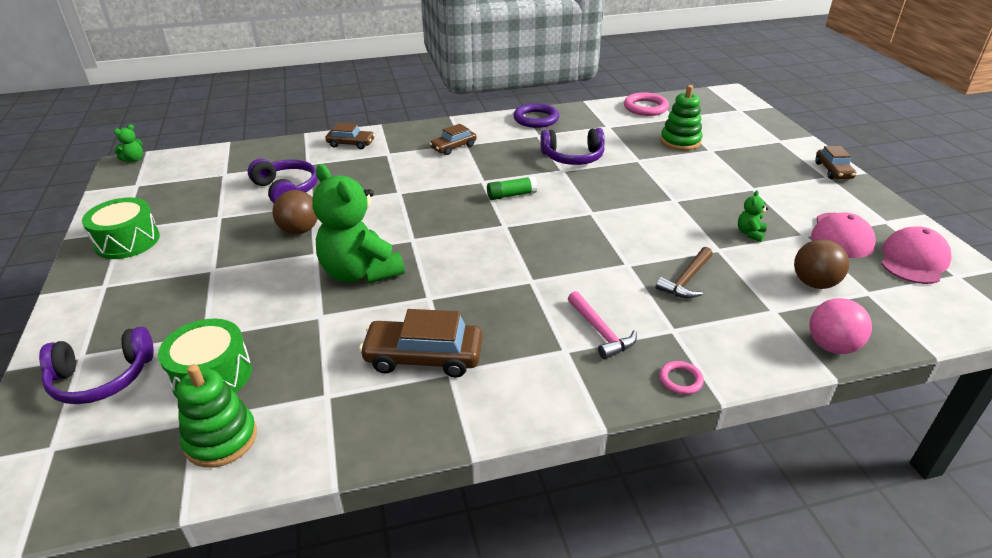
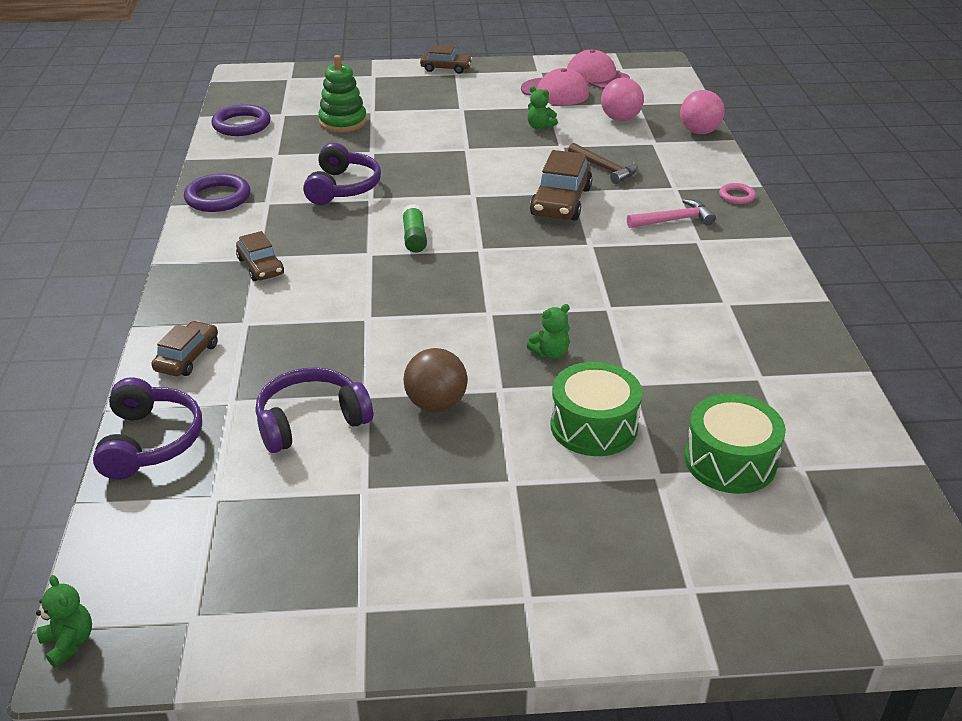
camera: 80 degrees left, 0 degrees up
purple headphones [39,326,154,404] -> purple headphones moved to [93,377,202,480]
green drum [82,197,160,259] -> green drum moved to [550,362,642,456]
green stacking toy [177,364,257,468] -> none
green teddy bear [313,164,404,284] -> green teddy bear [527,304,570,359], size x0.41
brown car [359,309,483,377] -> brown car moved to [530,150,592,221]
pink ring [624,92,669,116] -> purple ring [211,104,271,136]
brown ball [794,239,849,289] -> pink ball [601,78,644,121]

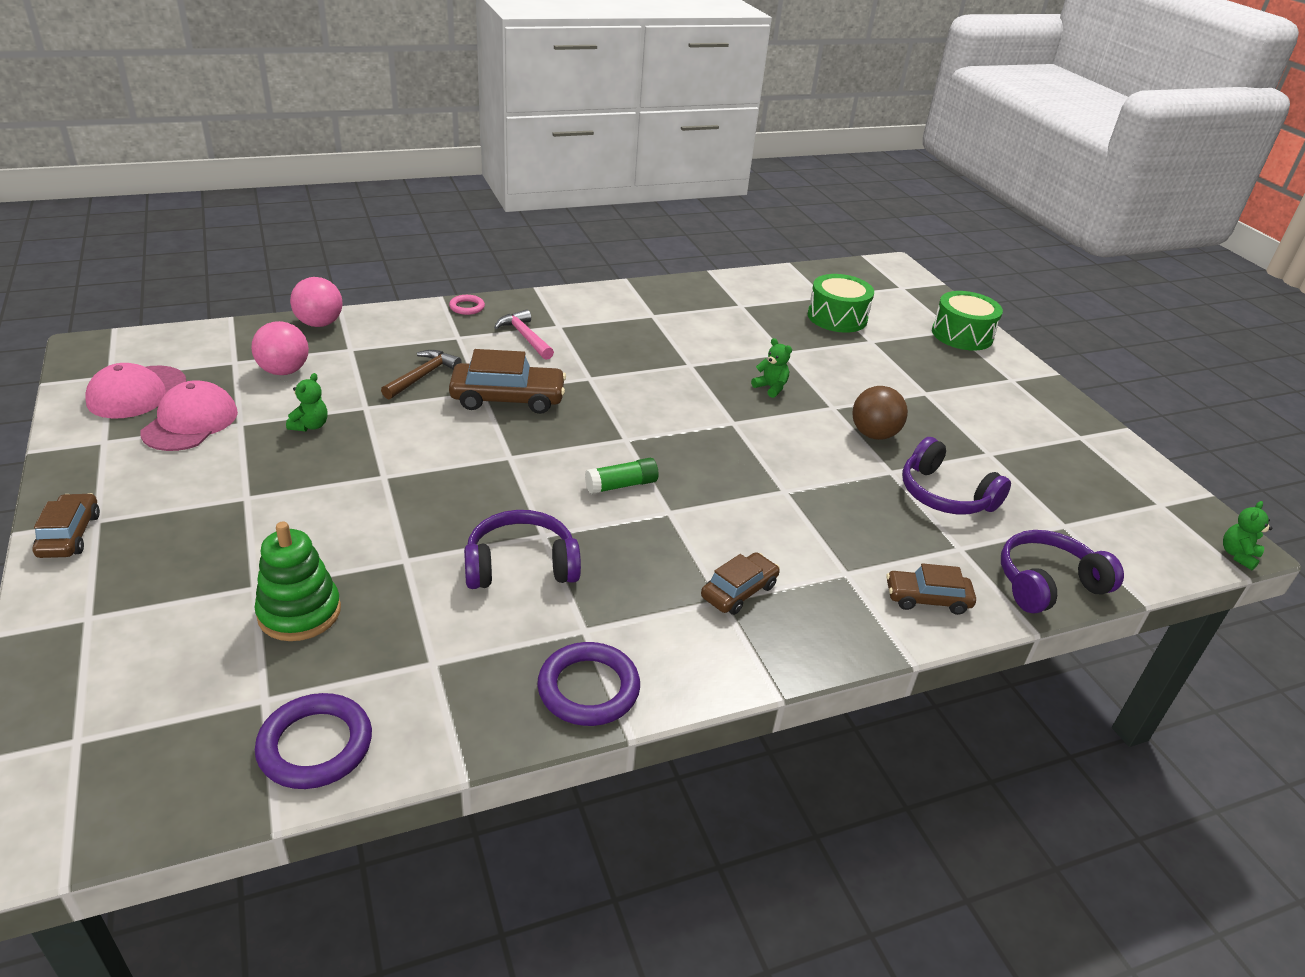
camera: 110 degrees left, 0 degrees up
green drum [550,362,642,456] -> green drum moved to [932,291,1003,351]

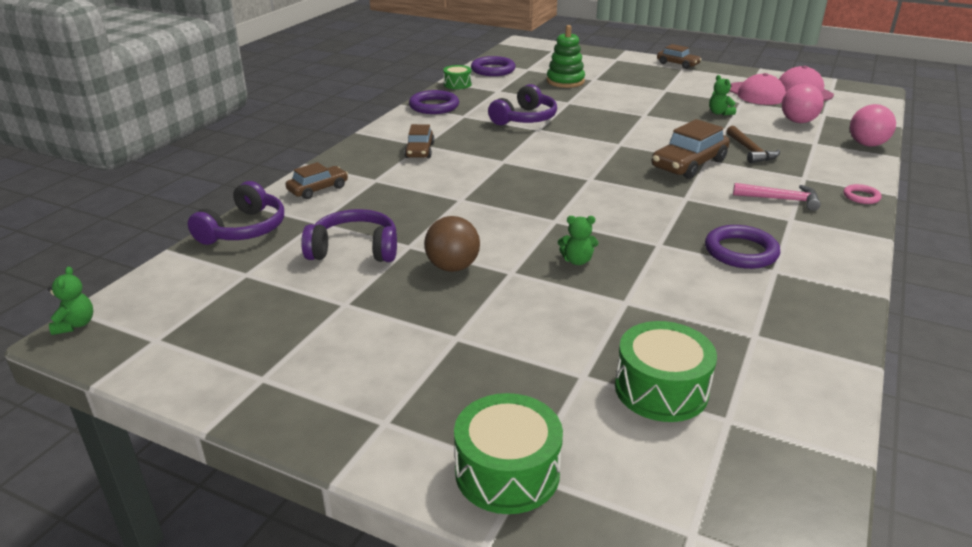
camera: 140 degrees right, 5 degrees down
green glue stick [585,458,659,494] -> none
none -> green drum [443,65,472,89]
none -> purple ring [705,225,780,269]

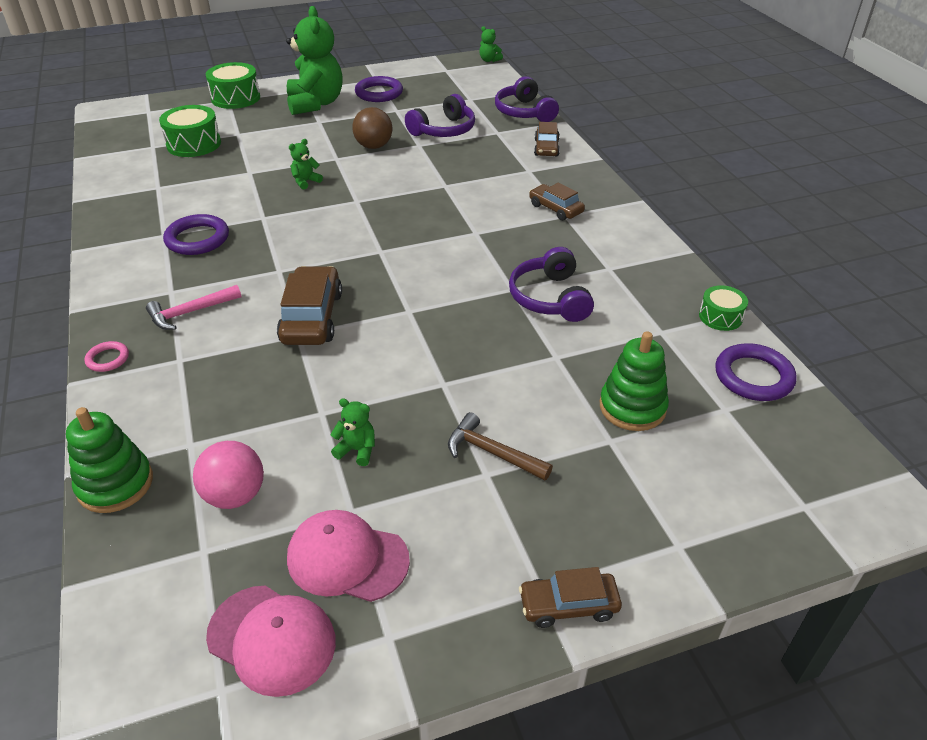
camera: 135 degrees right, 10 degrees up
purple ring [409,90,459,114] -> purple ring moved to [355,76,403,102]
brown hammer [727,126,780,163] -> brown hammer moved to [448,412,553,480]
pink ball [850,104,896,147] -> green stacking toy [66,407,153,513]
none -> green teddy bear [286,6,342,115]

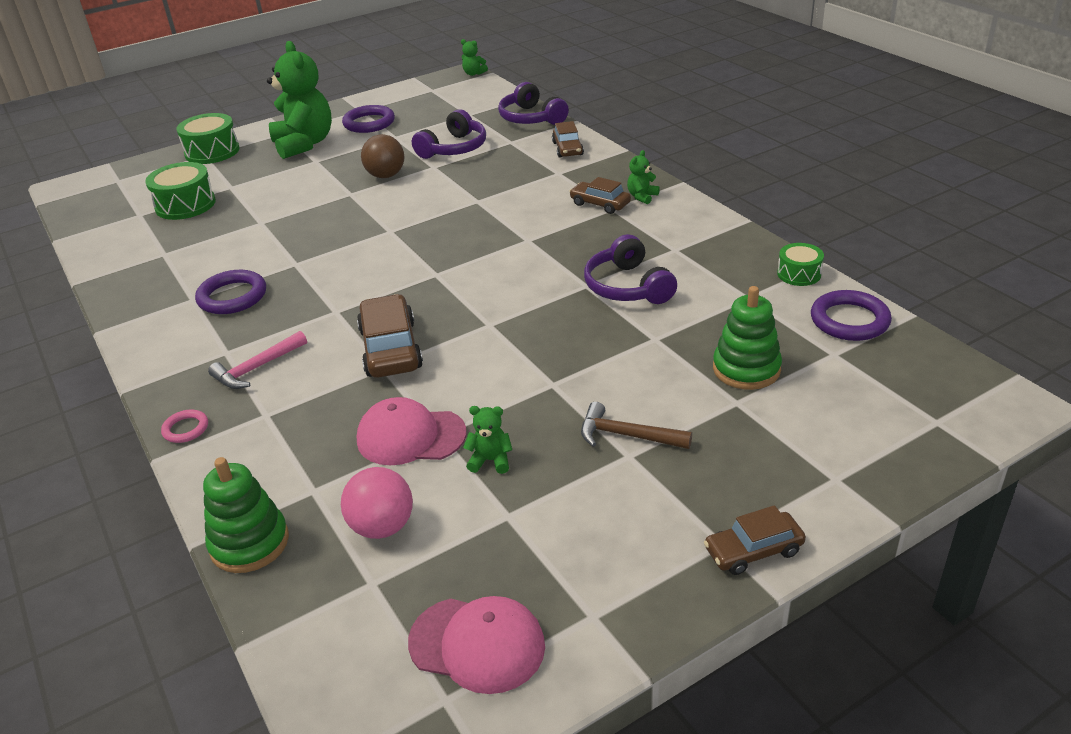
camera: 10 degrees left, 5 degrees down
pink cap [287,510,410,602] -> pink cap moved to [357,397,466,465]
green teddy bear [289,139,323,190] -> green teddy bear moved to [627,150,660,204]

